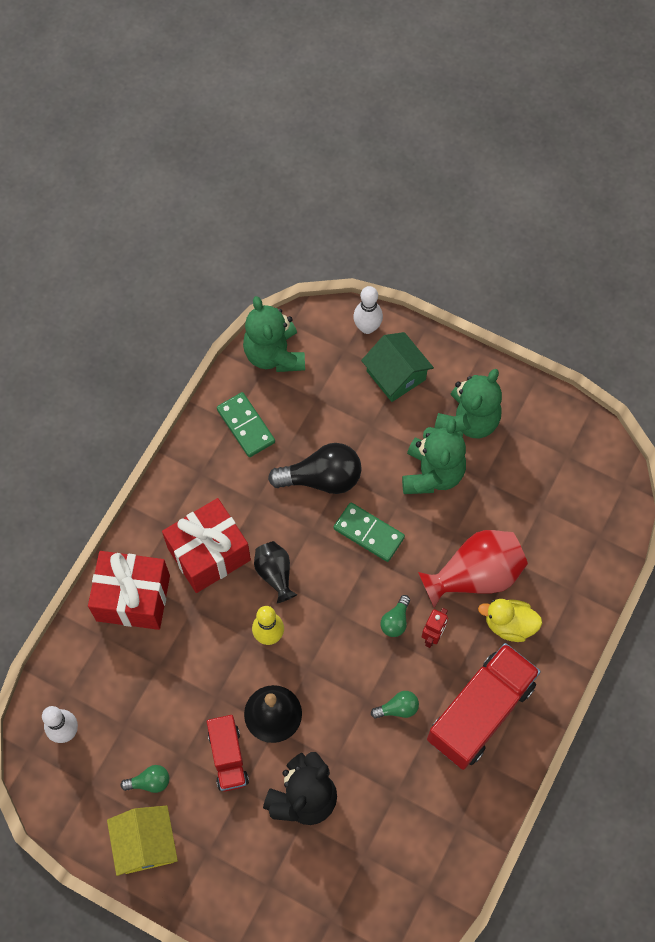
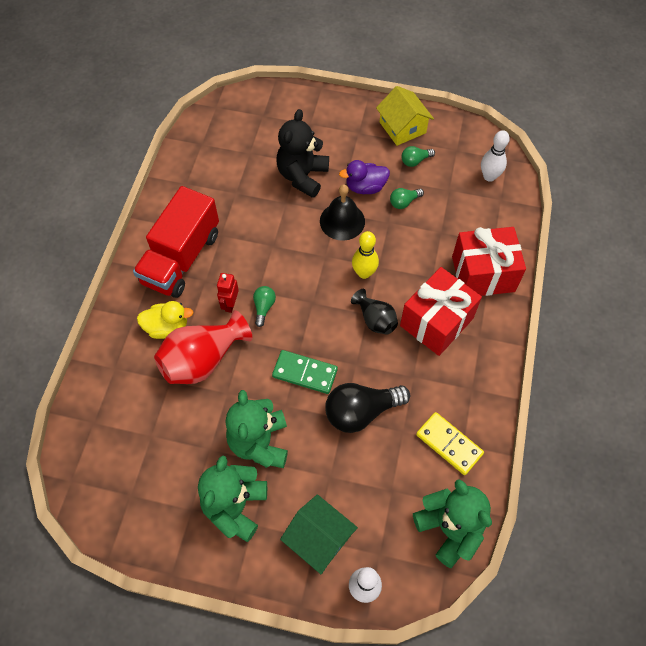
camera: 165 degrees right, 5 degrees down
red truck [207,715,249,791] -> purple duck [339,160,390,194]
green domino [217,392,275,457] -> yellow domino [416,412,484,475]
green light bulb [371,691,419,719] -> green light bulb moved to [390,188,424,209]

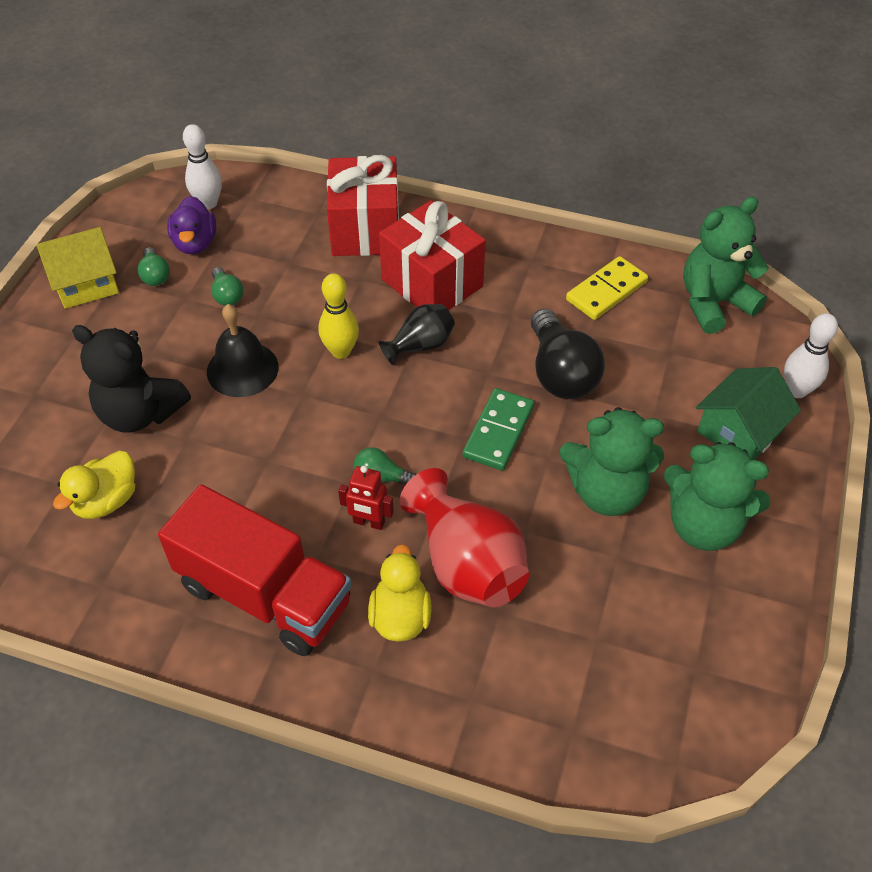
camera: 85 degrees left, 10 degrees down
purple duck [339,160,390,194] -> purple duck moved to [167,196,216,254]
none -> yellow duck [53,451,135,519]

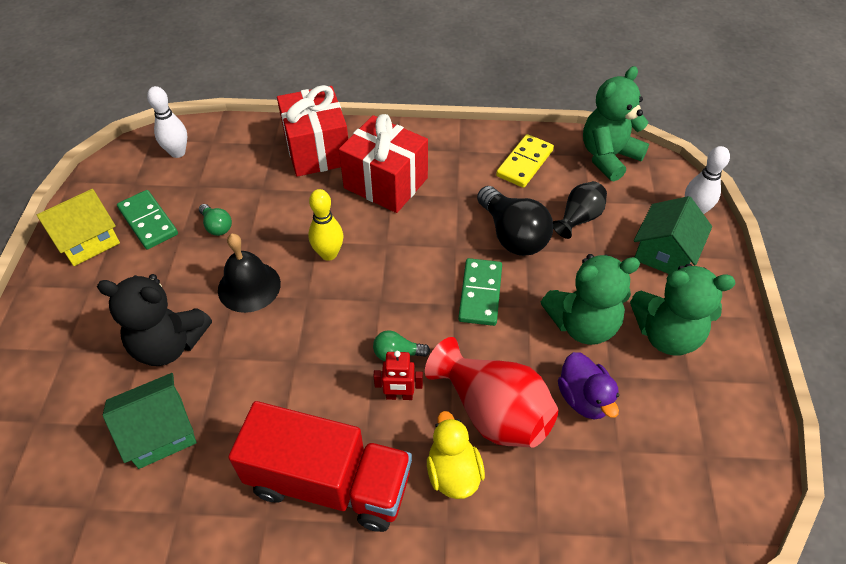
camera: 15 degrees left, 0 degrees up
yellow duck [53,451,135,519] -> green house [103,373,197,469]
green light bulb [138,247,170,286] -> green domino [117,190,178,250]
purple duck [167,196,216,254] -> purple duck moved to [558,352,619,419]
black vase [378,304,455,366] -> black vase moved to [553,181,607,239]

